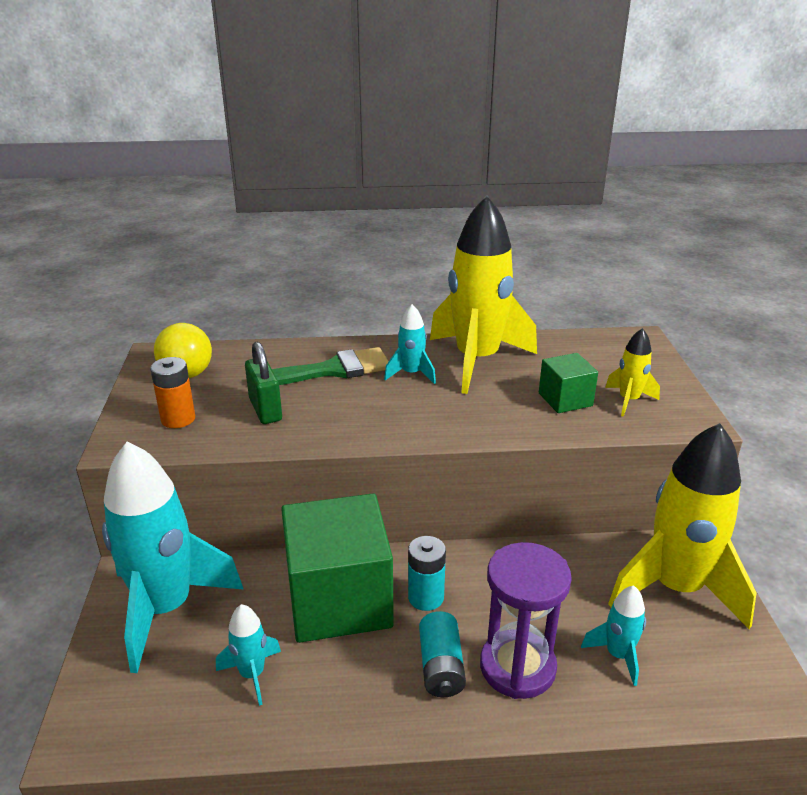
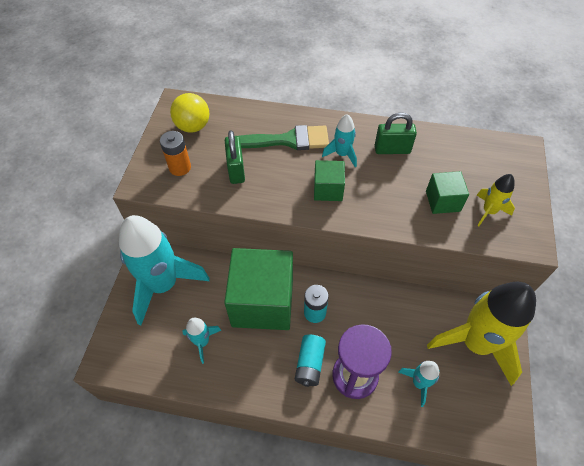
camera: 15 degrees right, 25 degrees up
yellow rocket [430,196,537,394] -> green padlock [375,113,417,154]
none -> green cube [314,160,345,201]

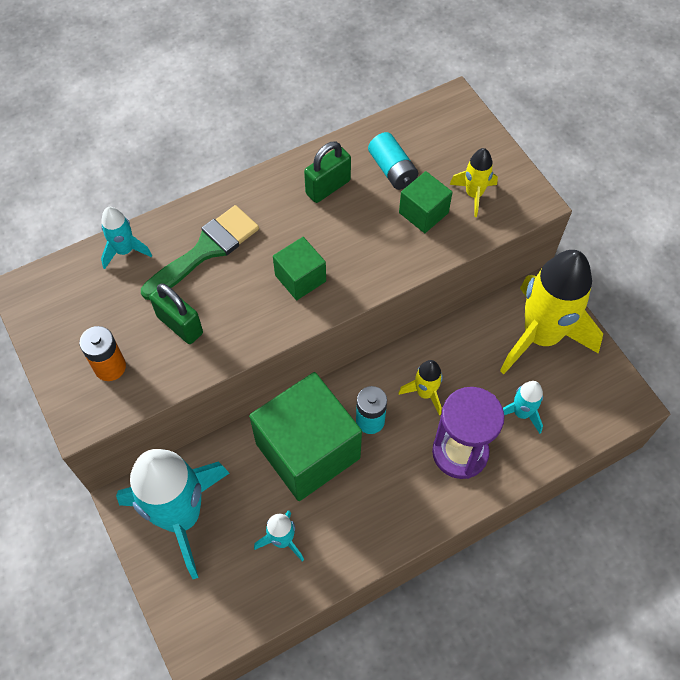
camera: 40 degrees left, 5 degrees up
yellow ball [170,93,210,132] -> none
turquoise battery [295,335,326,387] -> turquoise battery moved to [368,132,418,190]
turquoise rocket [322,114,357,167] -> turquoise rocket moved to [101,207,152,269]
none -> yellow rocket [398,360,443,415]

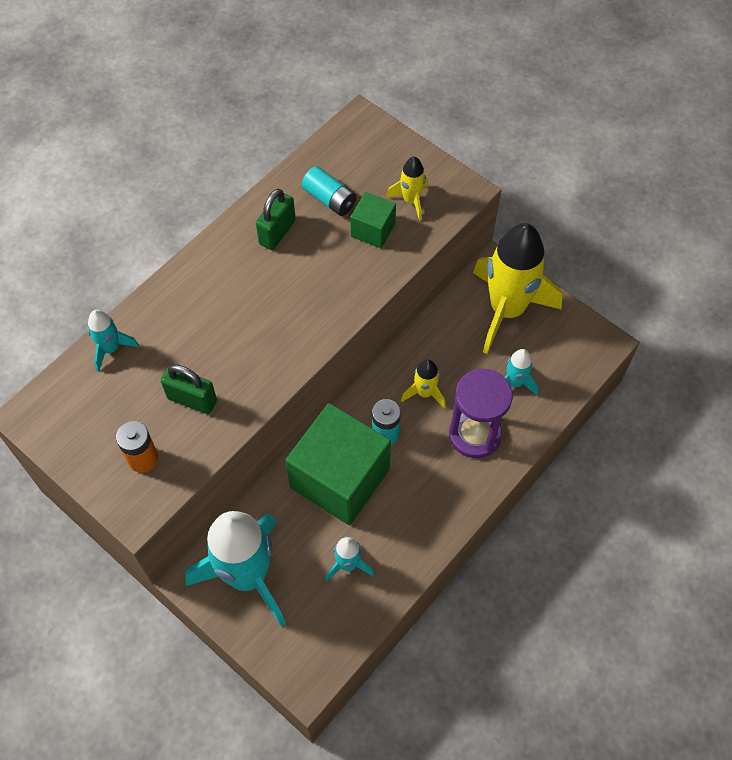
camera: 20 degrees left, 0 degrees up
green brush [141,205,259,300] -> none
green cube [273,237,326,300] -> none

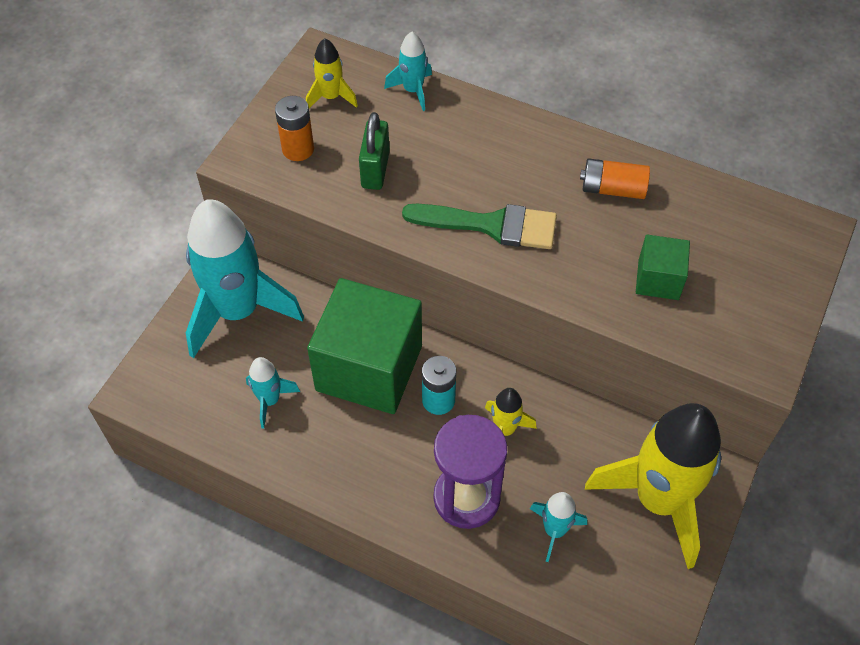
camera: 75 degrees right, 5 degrees down
green padlock [256,189,296,250] -> orange battery [580,158,650,199]
turquoise battery [302,166,357,216] -> none
yellow rocket [386,157,428,221] -> yellow rocket moved to [306,38,358,108]
none -> green brush [402,204,557,249]

